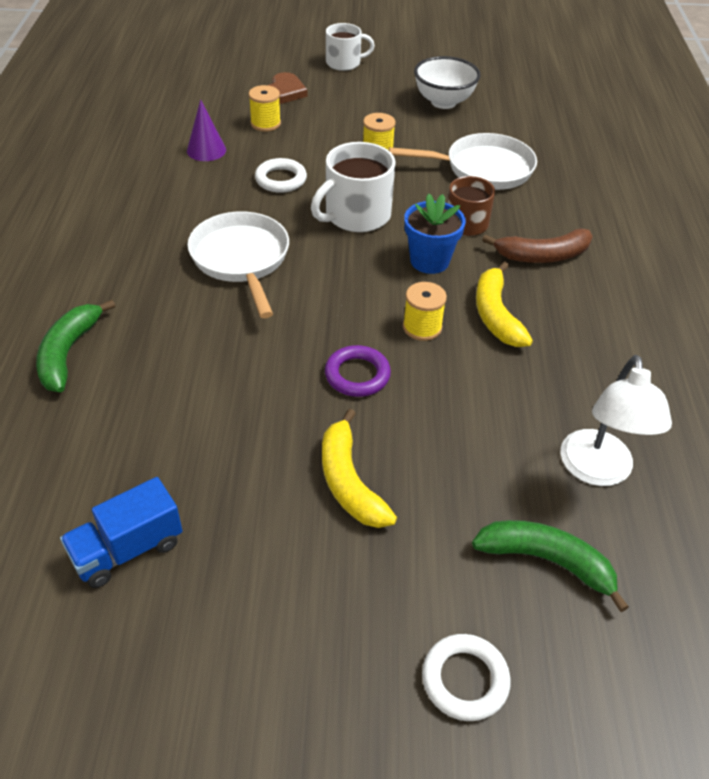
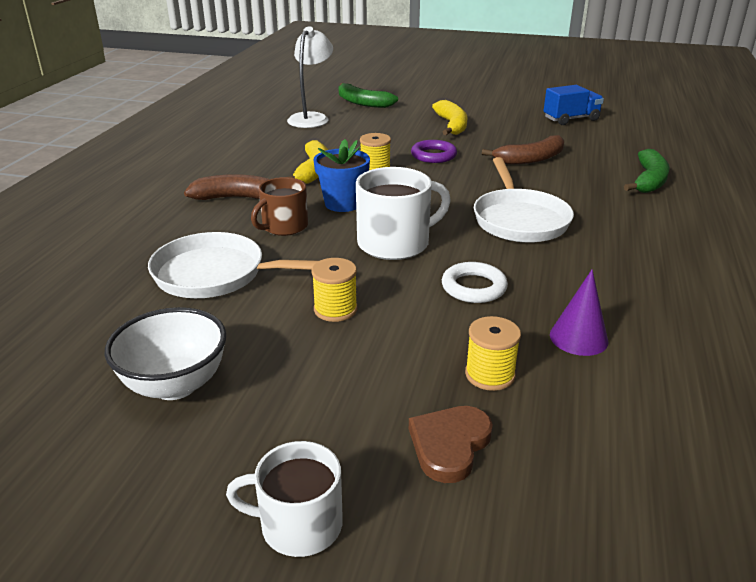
camera: 165 degrees left, 15 degrees down
white ring [422,634,511,721] -> none
none -> brown banana [482,135,564,165]

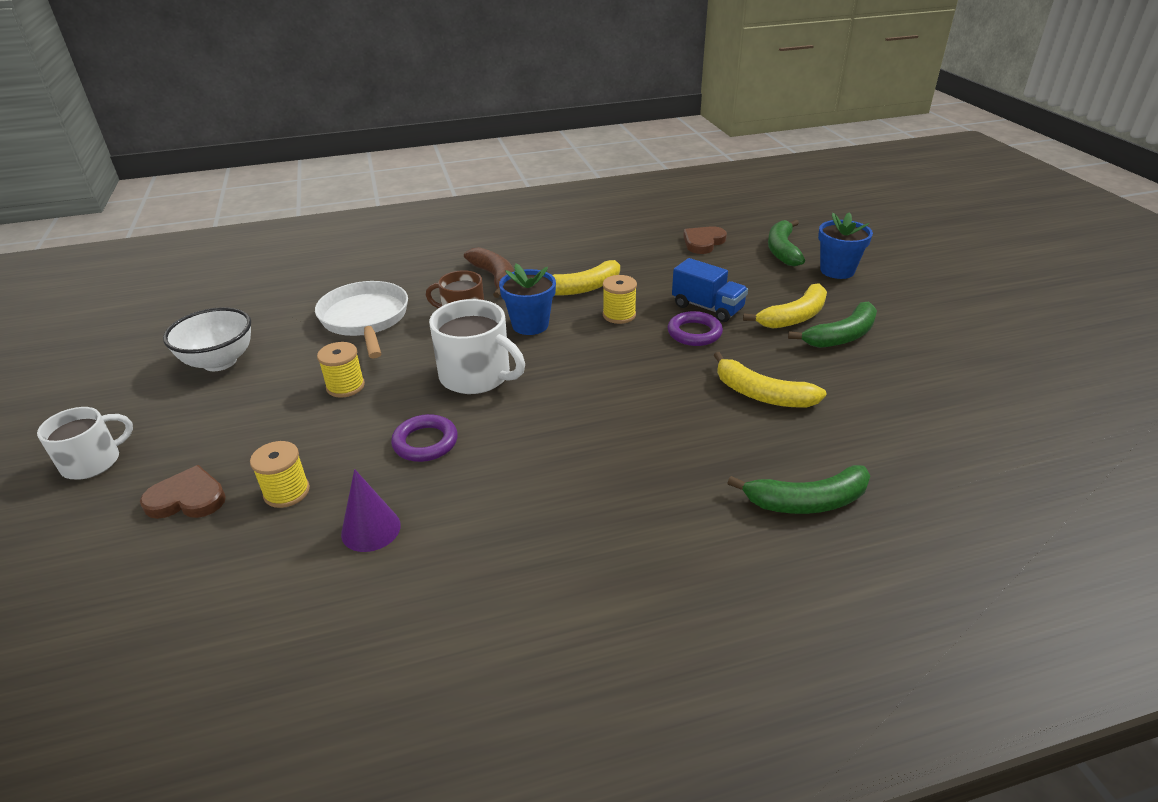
camera: 60 degrees right, 5 degrees up
white mug [226,441,343,557] -> white mug turned 75 degrees clockwise [37,407,133,480]
white lamp [287,26,333,128] -> brown heart [683,226,727,254]
white ring [442,262,508,303] -> purple ring [391,414,458,462]
white pan [474,157,574,243] -> none
brown banana [482,135,564,165] -> yellow banana [714,352,827,407]
blue truck [544,85,604,125] -> blue truck moved to [672,258,748,322]
none -> green banana [788,302,877,348]
none -> blue flower pot [818,213,873,279]

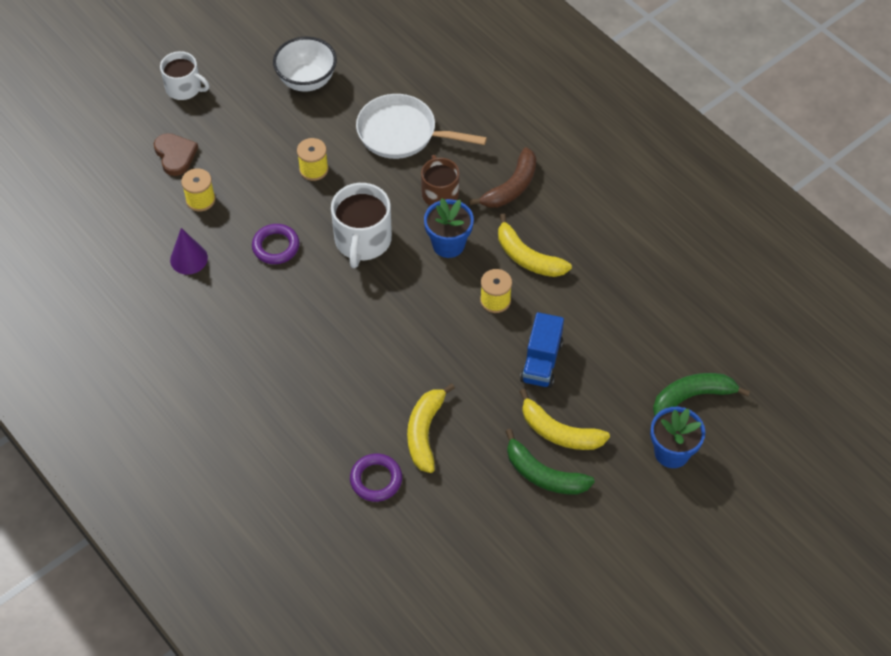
camera: 65 degrees right, 20 degrees up
white pan [315,281,408,358] -> white pan turned 120 degrees counterclockwise [356,94,487,159]
purple ring [668,311,723,346] -> purple ring moved to [350,453,402,502]
brown heart [683,226,727,254] -> none
green banana [727,465,870,514] -> none

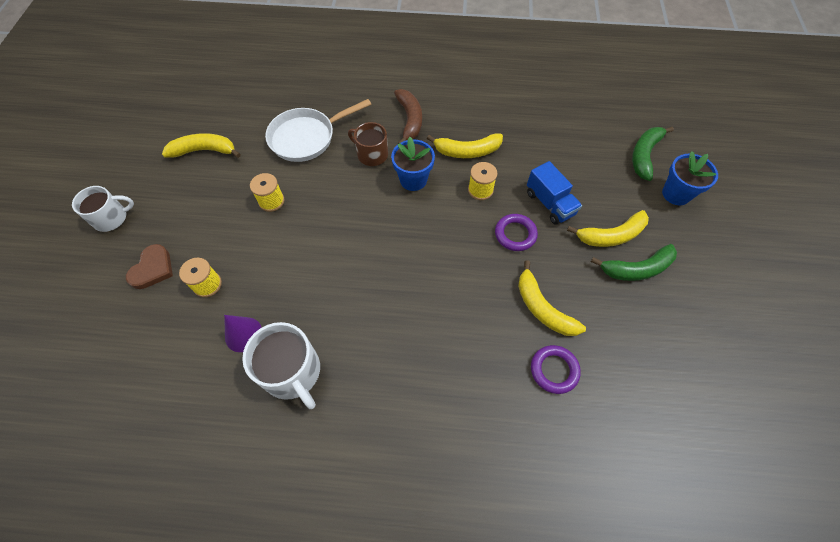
camera: 45 degrees left, 5 degrees up
brown heart [154,133,198,176] -> brown heart turned 90 degrees clockwise [126,244,173,289]
purple ring [252,224,299,264] -> purple ring moved to [495,214,538,251]
white bowl [273,37,337,92] -> yellow banana [162,133,241,158]
white mug [331,183,392,268] -> white mug moved to [242,322,320,409]

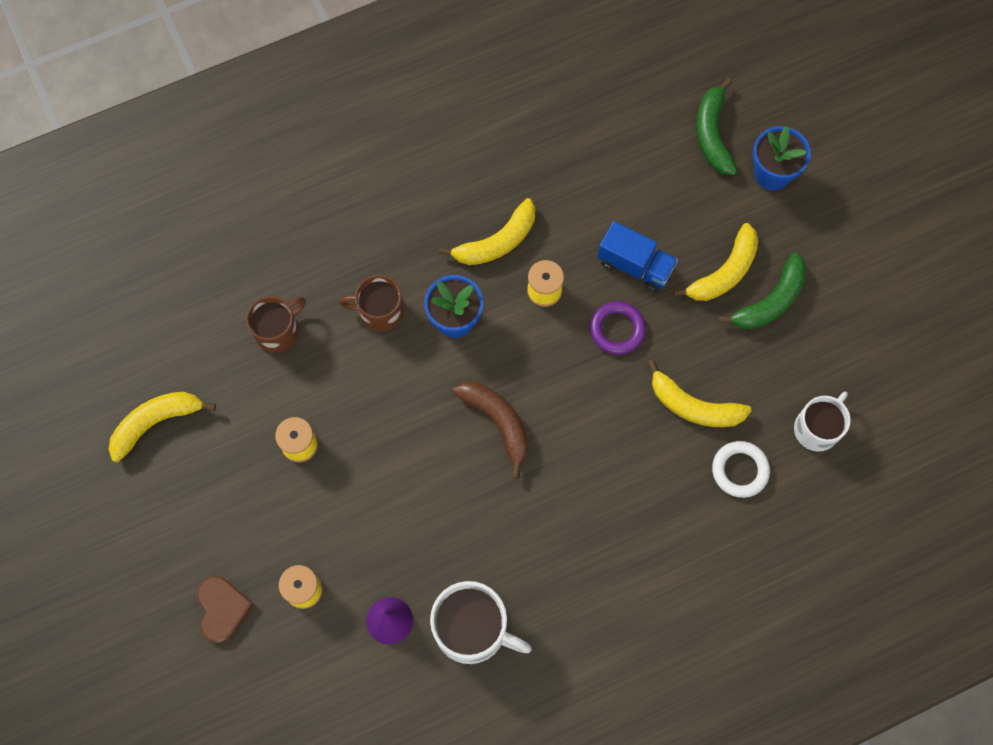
camera: 30 degrees left, 10 degrees up
white mug [72,186,134,232] -> white mug moved to [794,392,851,452]
white pan [265,99,371,162] -> brown mug [246,296,305,353]
brown banana [394,89,422,144] -> brown banana moved to [453,382,529,479]
purple ring [531,345,581,394] -> white ring [712,441,770,498]

